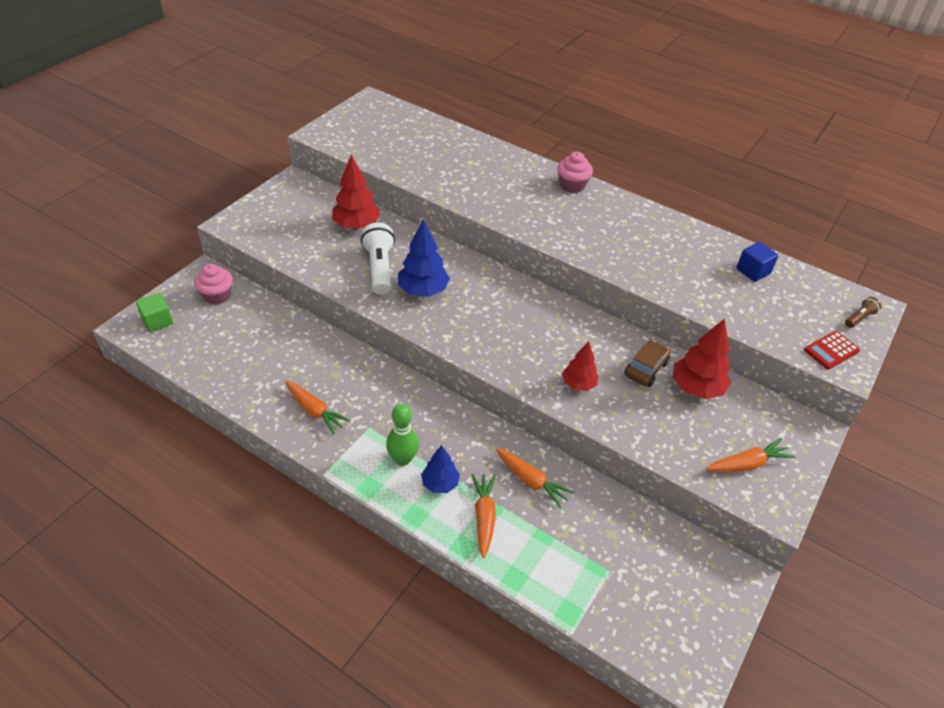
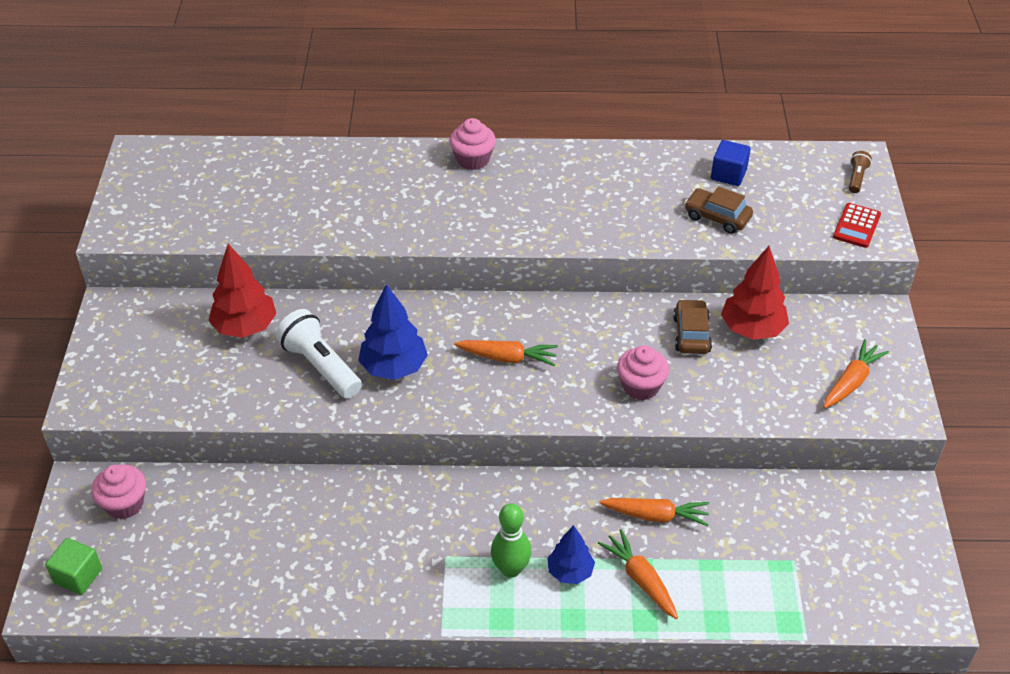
camera: 30 degrees left, 0 degrees up
orange carrot [285,380,351,435] -> orange carrot moved to [454,340,558,366]
red tree [562,341,599,391] -> pink cupcake [617,345,669,400]
none -> brown car [684,186,753,234]

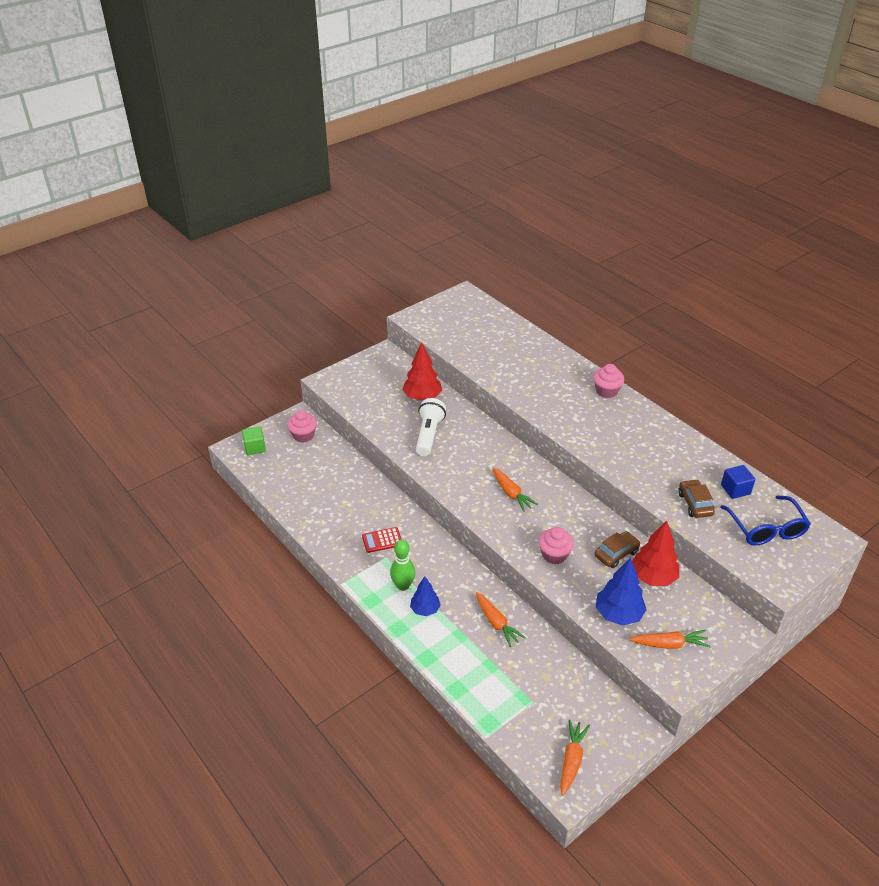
camera: 50 degrees right, 5 degrees down
blue tree [358,284,428,380] -> blue tree moved to [596,558,647,626]
orange carrot [598,529,678,619] -> orange carrot moved to [560,720,590,796]
red calculator [833,203,881,248] -> red calculator moved to [362,527,402,553]
brown flashlight [849,151,872,193] -> none
none -> blue glasses [721,495,811,545]

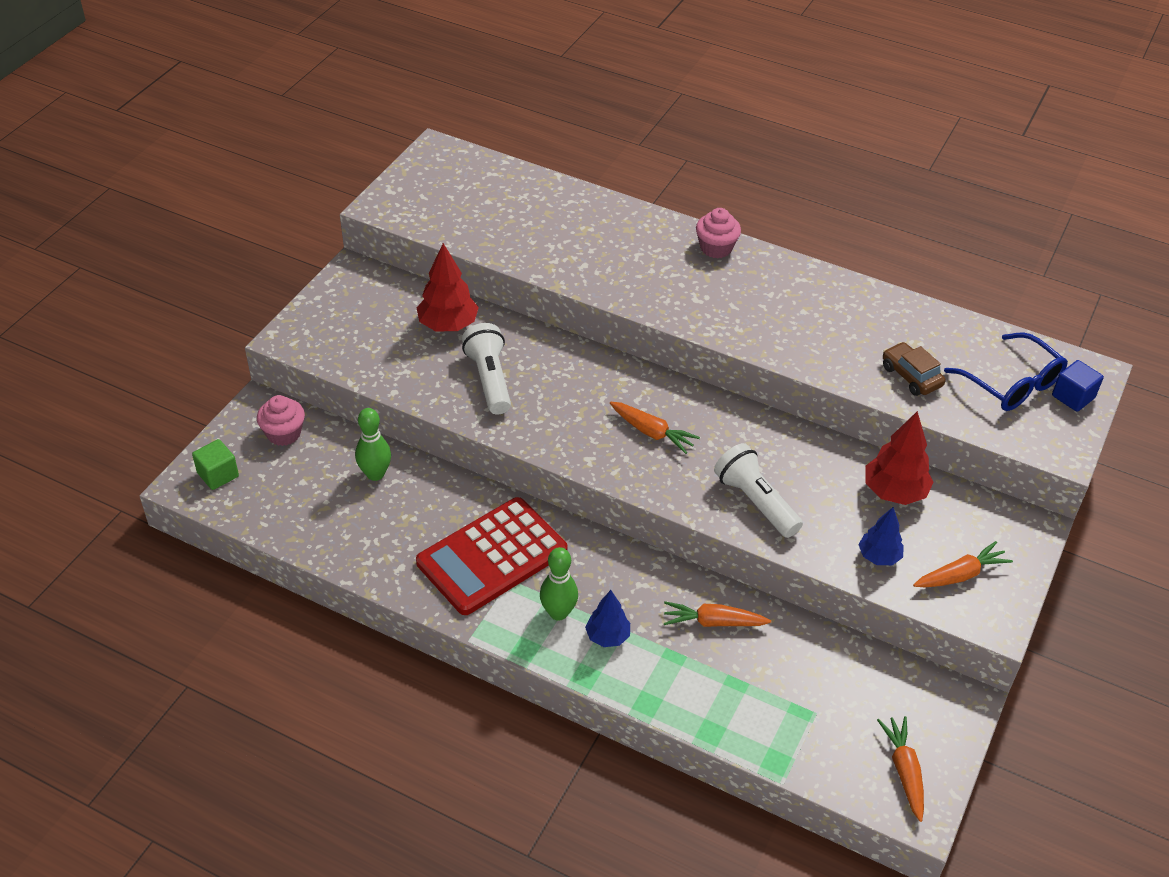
camera: 25 degrees left, 5 degrees up
red calculator [362,527,402,553] -> red calculator [416,497,568,615], size x2.31
orange carrot [476,592,526,647] -> orange carrot turned 150 degrees clockwise [664,601,771,627]
pink cupcake [538,527,574,564] -> white flashlight [714,443,803,538]
brown car [595,531,640,568] -> none
blue tree [596,558,647,626] -> blue tree [858,507,904,565], size x0.64
blue cube [721,465,755,499] -> blue cube moved to [1052,360,1104,412]
none -> green bowling pin [355,408,391,481]

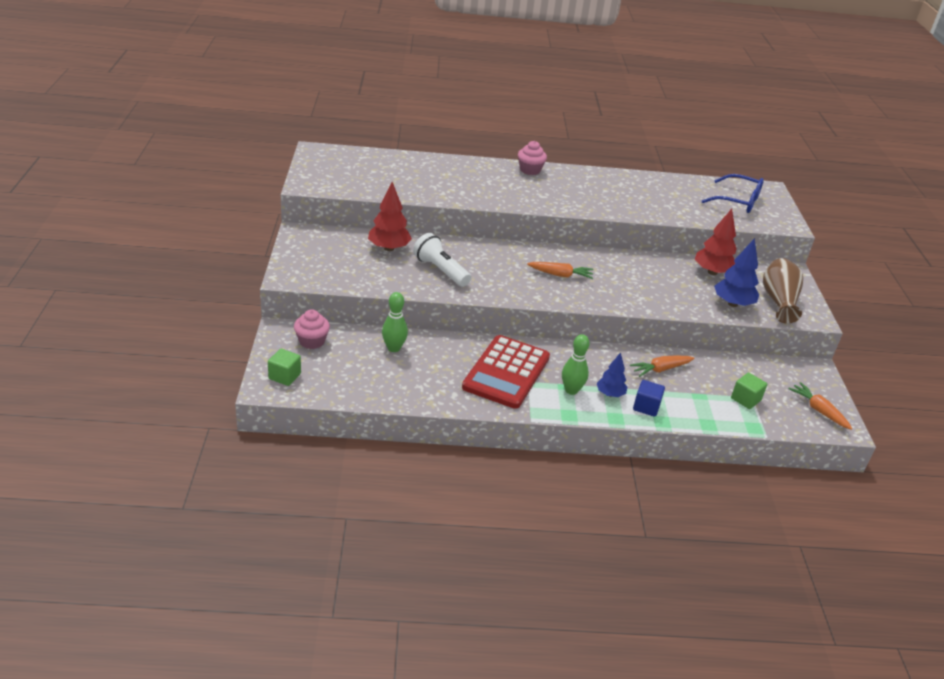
camera: 30 degrees left, 10 degrees down
white flashlight [714,443,803,538] -> none
blue tree [858,507,904,565] -> blue tree [714,238,759,307], size x1.57
brown car [883,342,945,396] -> none
orange carrot [913,541,1013,587] -> brown vase [763,258,803,323]
blue cube [1052,360,1104,412] -> blue cube moved to [633,380,665,417]
none -> green cube [731,373,767,409]

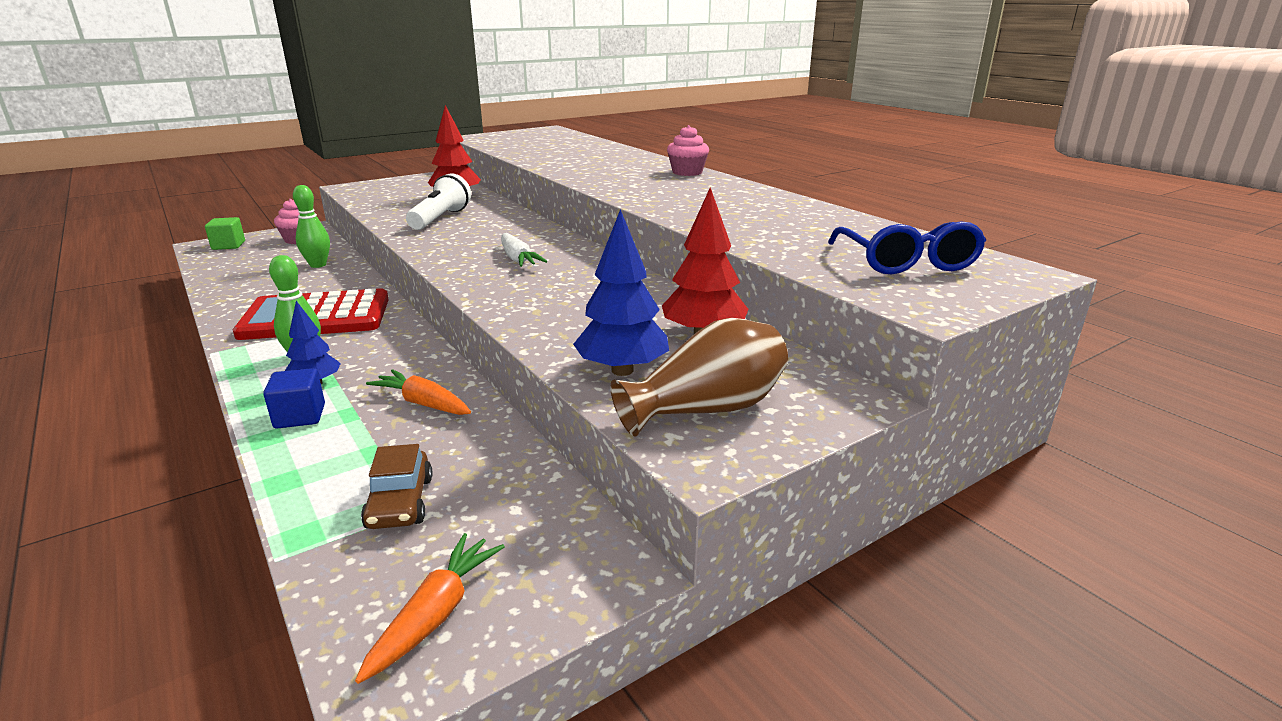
camera: 60 degrees right, 10 degrees down
orange carrot [527,262,593,279] -> white carrot [501,233,547,267]
green cube [731,373,767,409] -> brown car [361,444,433,529]

